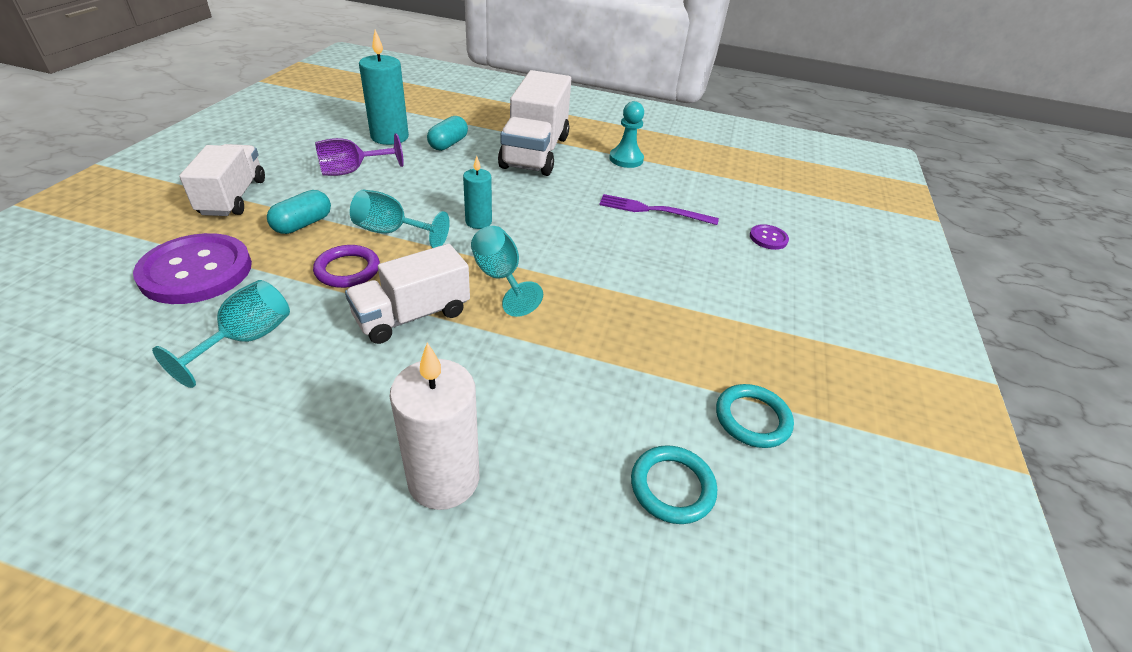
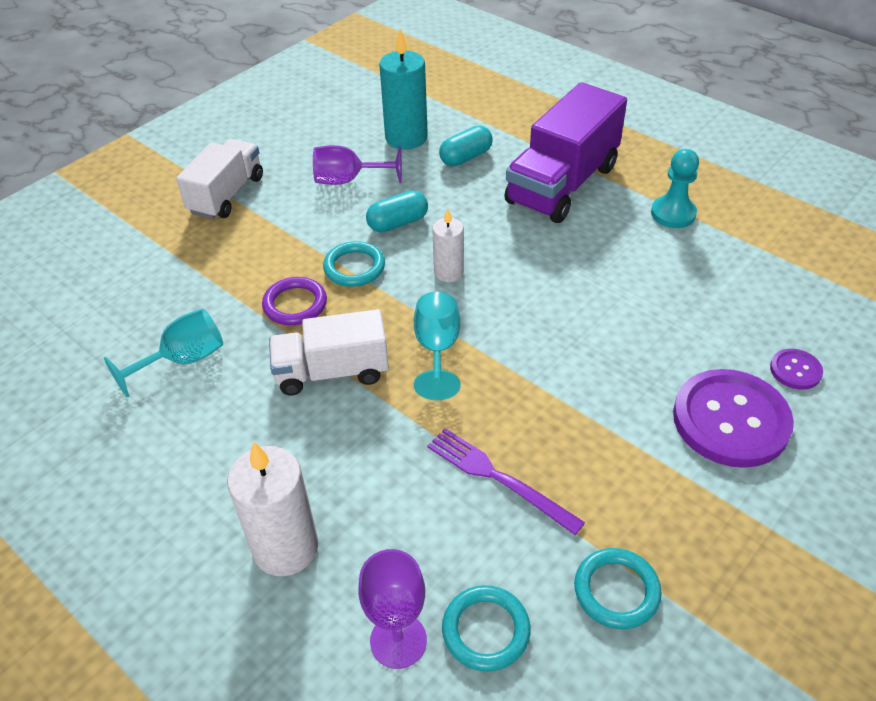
camera: 30 degrees right, 5 degrees up
purple button [133,233,252,304] -> purple button moved to [673,369,794,468]
turquoise capsule [267,190,331,234] -> turquoise capsule moved to [366,190,428,232]
turquoise goblet [350,190,450,248] -> turquoise ring [323,241,385,287]
turquoise candle [463,156,492,229] -> white candle [432,209,464,282]
white truck [498,70,571,176] -> purple truck [504,82,627,223]
purple fork [599,194,719,225] -> purple fork moved to [427,428,585,535]
none -> purple goblet [358,549,427,669]

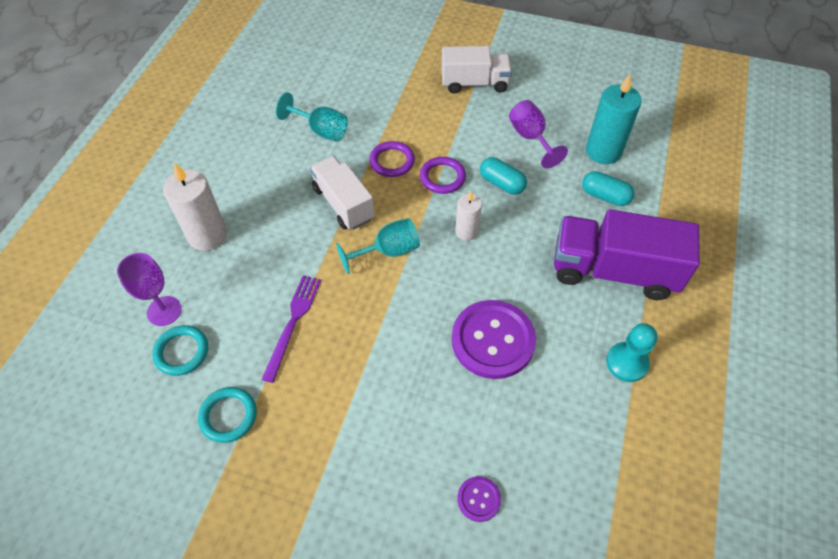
camera: 65 degrees right, 10 degrees up
turquoise ring [323,241,385,287] -> purple ring [420,157,466,194]
purple button [673,369,794,468] -> purple button moved to [452,300,536,379]

